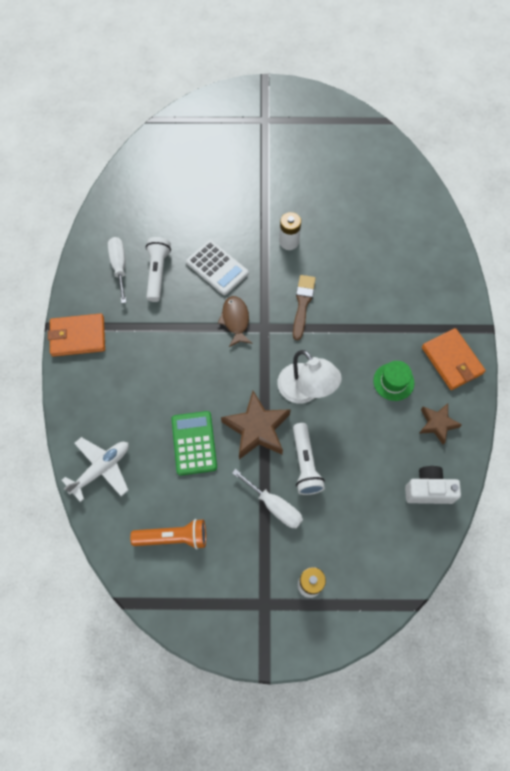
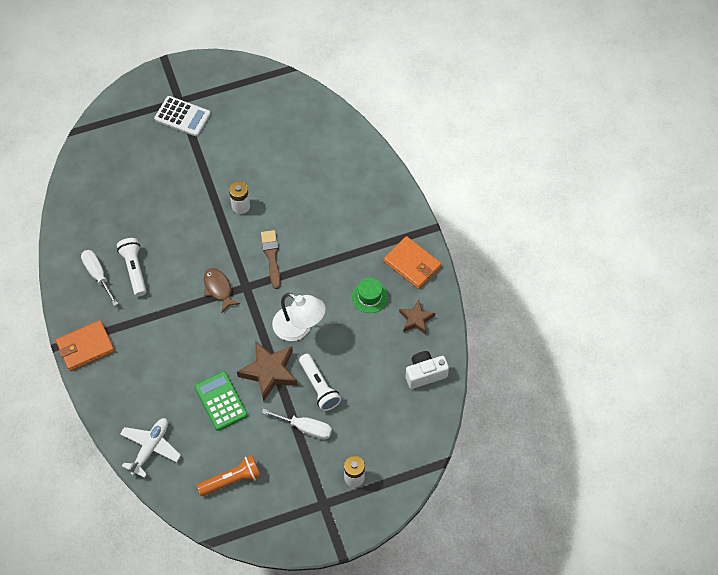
camera: 20 degrees left, 5 degrees down
white calculator [186,240,249,295] -> white calculator moved to [154,96,211,136]

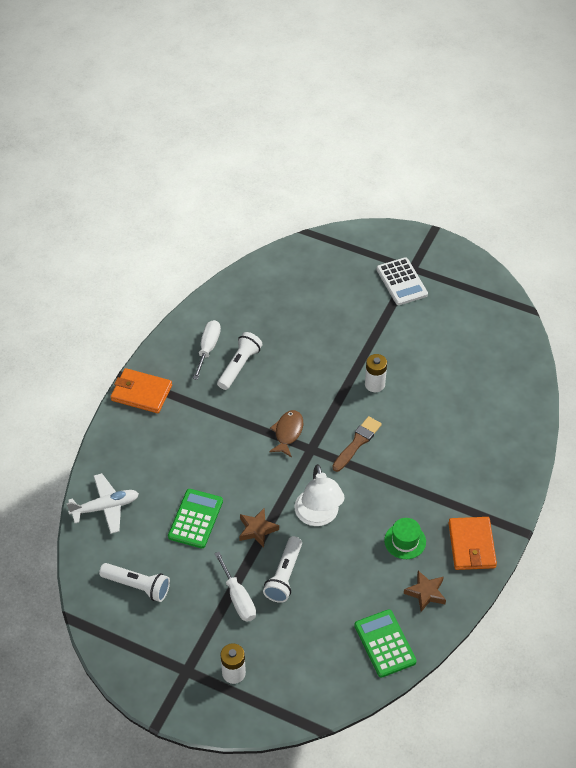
camera: 45 degrees right, 10 degrees down
orange flashlight [196,455,261,496] -> white flashlight [99,563,170,602]
brown star [237,341,298,402] -> brown star [239,508,279,548], size x0.60
white camera [406,351,449,389] -> green calculator [354,609,417,678]

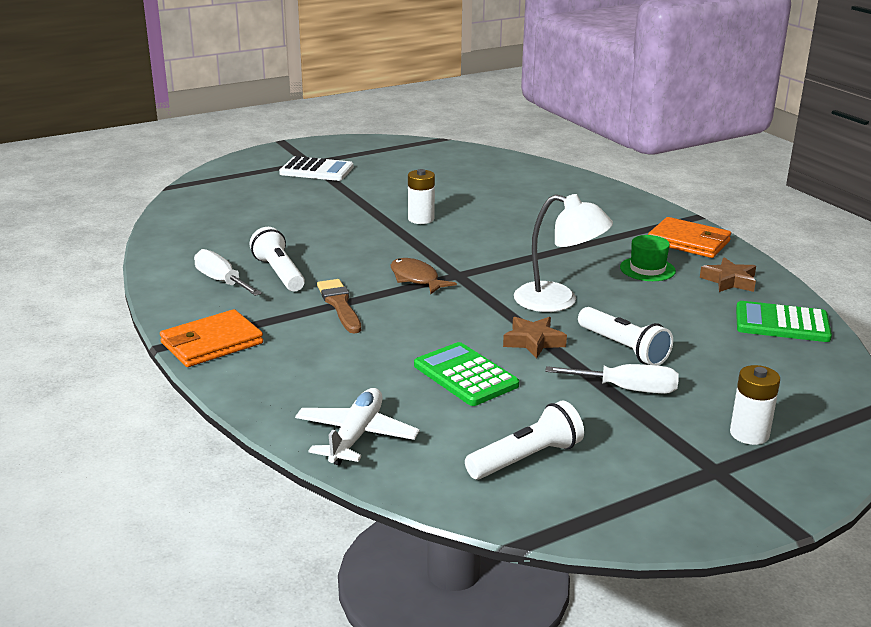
camera: 55 degrees left, 25 degrees down
brown brush [332,416,382,472] -> brown brush moved to [317,279,361,333]

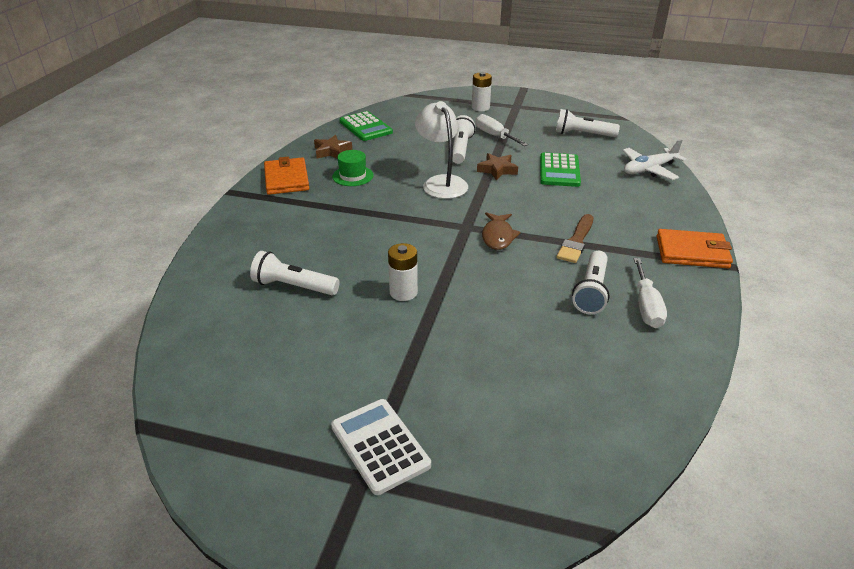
camera: 135 degrees left, 10 degrees up
none -> white flashlight [250,251,340,295]

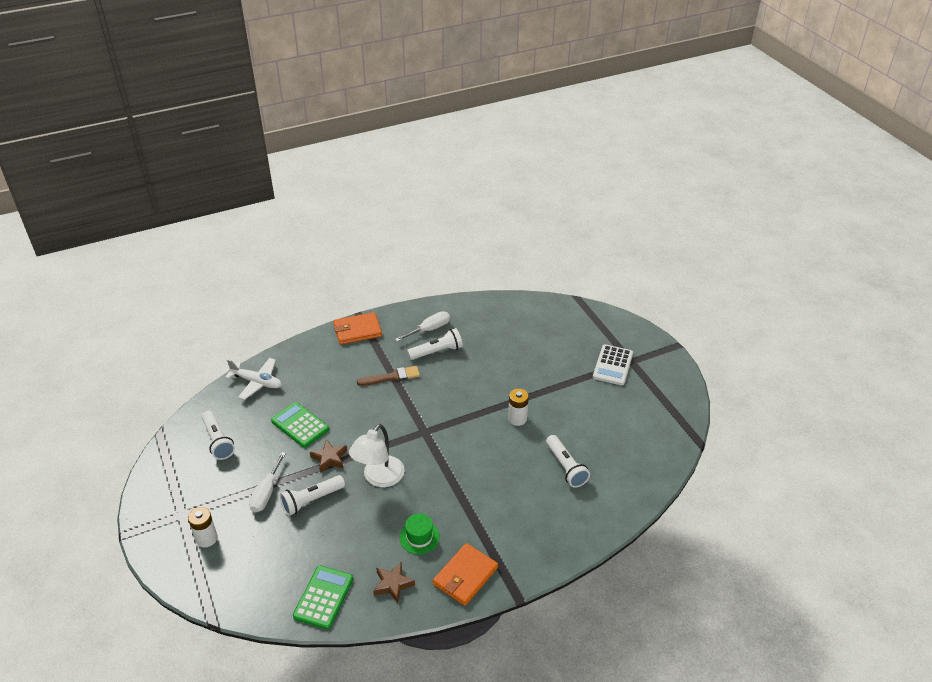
camera: 130 degrees left, 5 degrees up
brown fish [482,212,521,250] -> none
green calculator [540,152,581,187] -> green calculator turned 105 degrees counterclockwise [271,402,329,448]
orange wallet [657,229,733,268] -> orange wallet turned 75 degrees counterclockwise [333,312,382,345]

